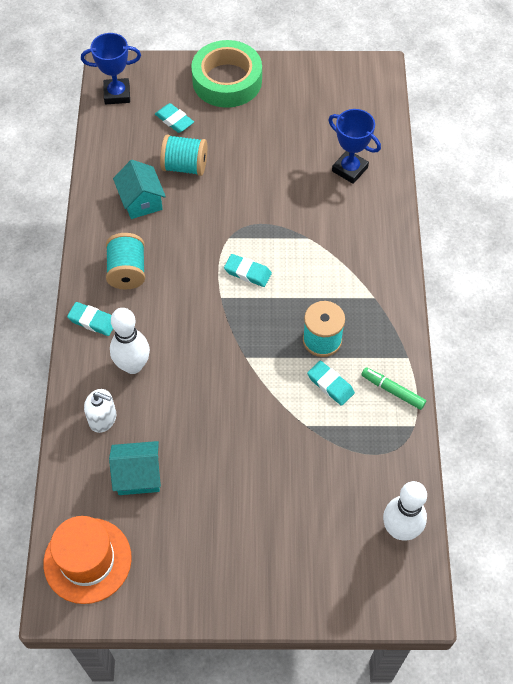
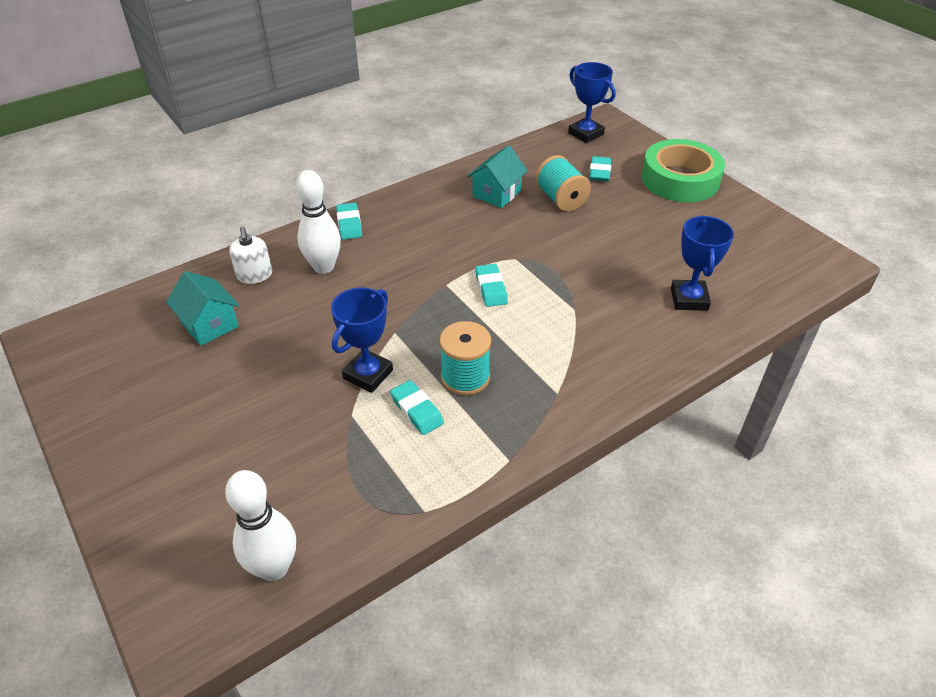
camera: 55 degrees right, 15 degrees down
orange hat [43,516,132,604] -> none
turquoise spool [106,233,145,290] -> none
turquoise eraser [307,361,355,406] -> turquoise eraser turned 45 degrees counterclockwise [390,380,444,435]
green marker [361,367,426,410] -> none
none -> blue trophy [331,288,393,393]

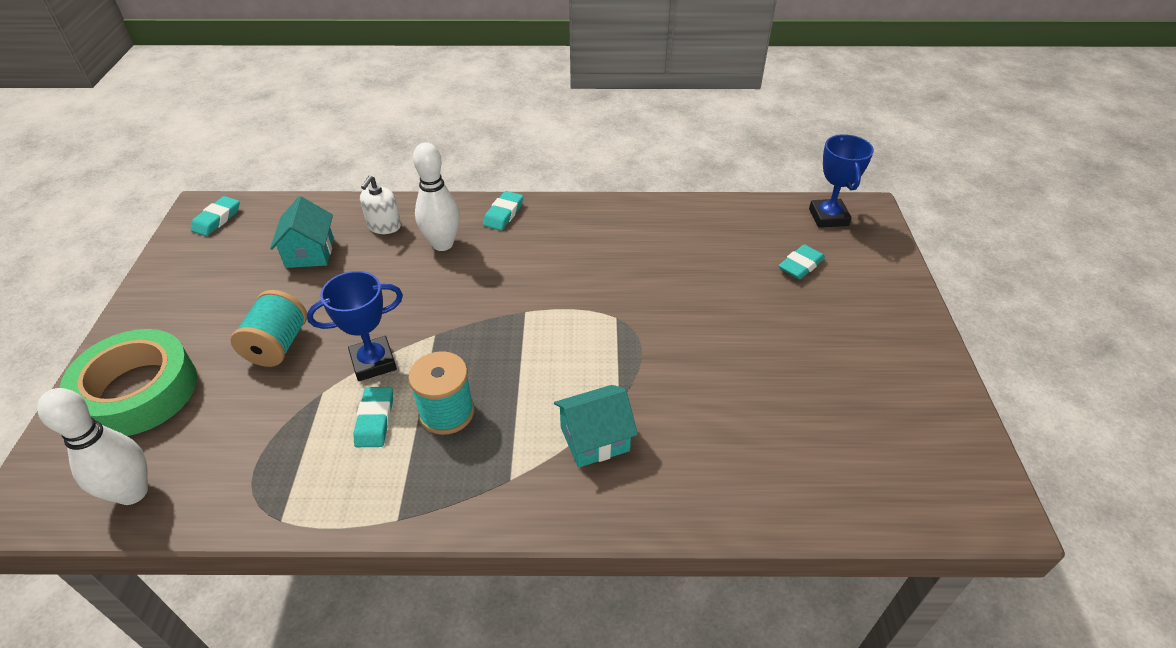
camera: 35 degrees right, 0 degrees up
turquoise house [467,145,528,208] -> turquoise house moved to [554,385,638,468]
turquoise eraser [475,264,508,307] -> turquoise eraser moved to [191,196,240,236]
turquoise spool [535,155,591,211] -> turquoise spool moved to [231,290,307,367]
green tape [641,139,725,202] -> green tape moved to [60,329,197,436]
blue trophy [671,215,734,311] -> none

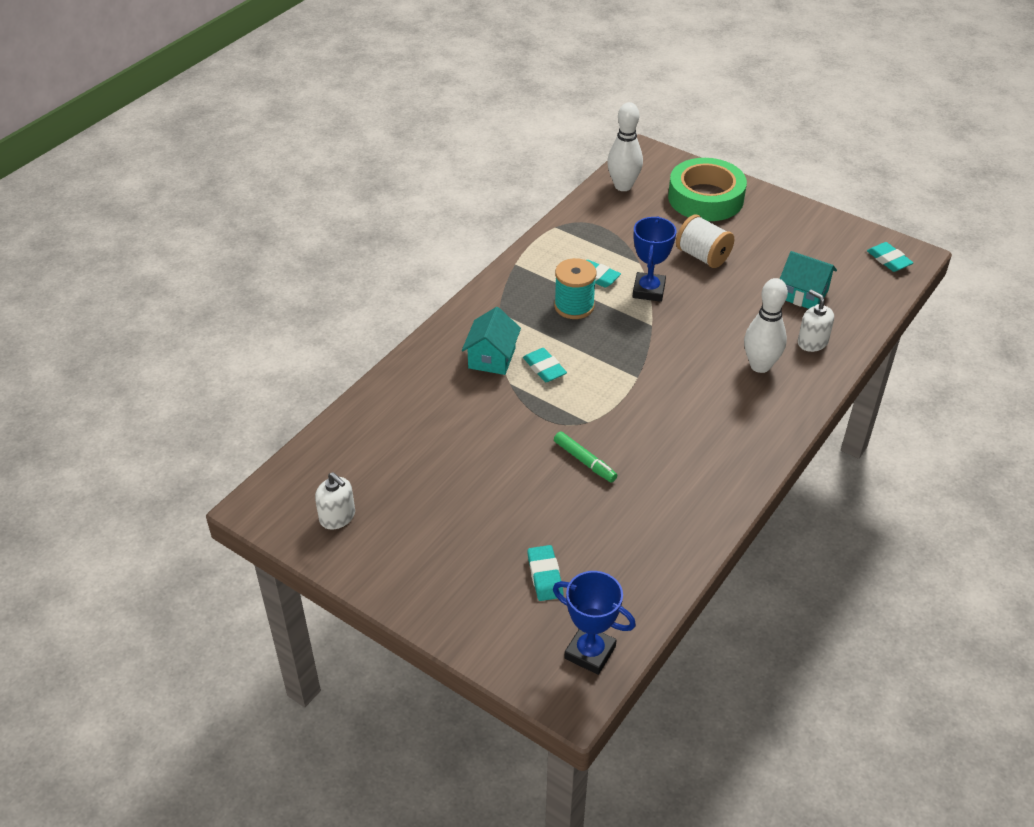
camera: 125 degrees right, 0 degrees up
turquoise spool [231,290,307,367] -> white spool [676,215,734,268]
turquoise eraser [483,191,523,230] -> turquoise eraser moved to [523,348,567,382]
none -> white soap dispenser [315,472,355,530]
none -> green marker [554,431,617,482]

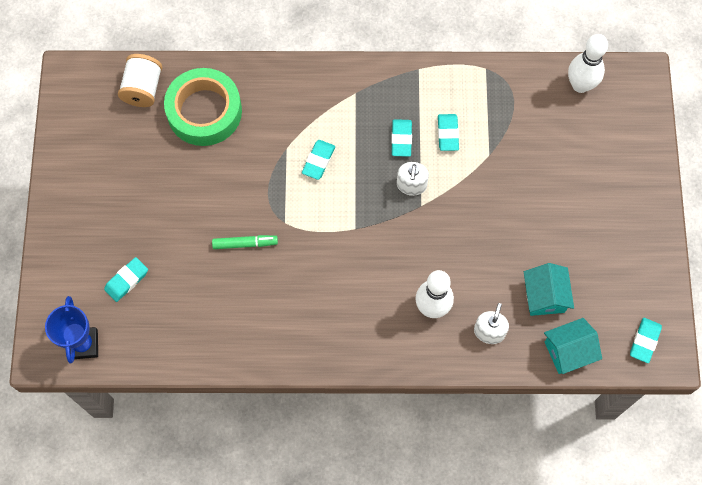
camera: 55 degrees right, 25 degrees up
white soap dispenser [315,472,355,530] -> white soap dispenser moved to [397,162,429,196]
turquoise house [462,307,521,375] -> turquoise house moved to [544,318,602,374]
turquoise spool [554,258,597,319] -> turquoise eraser [391,119,412,157]
green marker [554,431,617,482] -> green marker turned 105 degrees counterclockwise [212,235,278,249]
blue trophy [633,216,676,302] -> none
green tape [668,158,747,221] -> green tape moved to [164,68,242,146]
white spool [676,215,734,268] -> white spool moved to [118,54,162,107]

